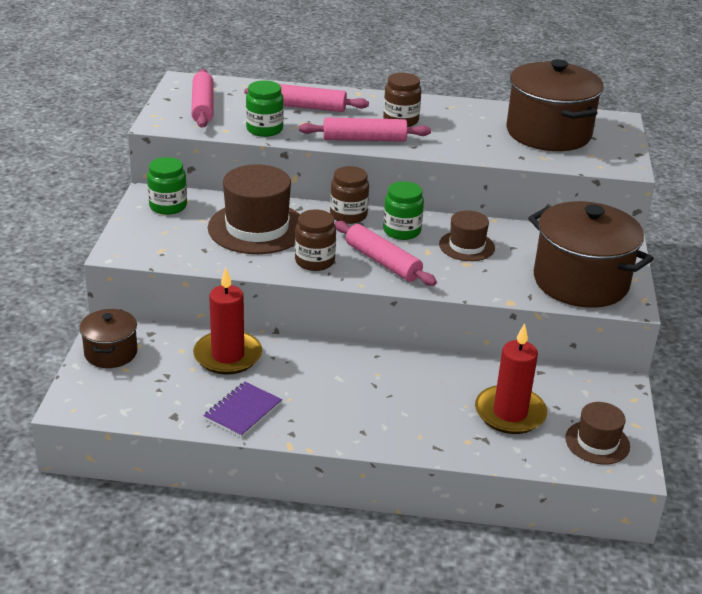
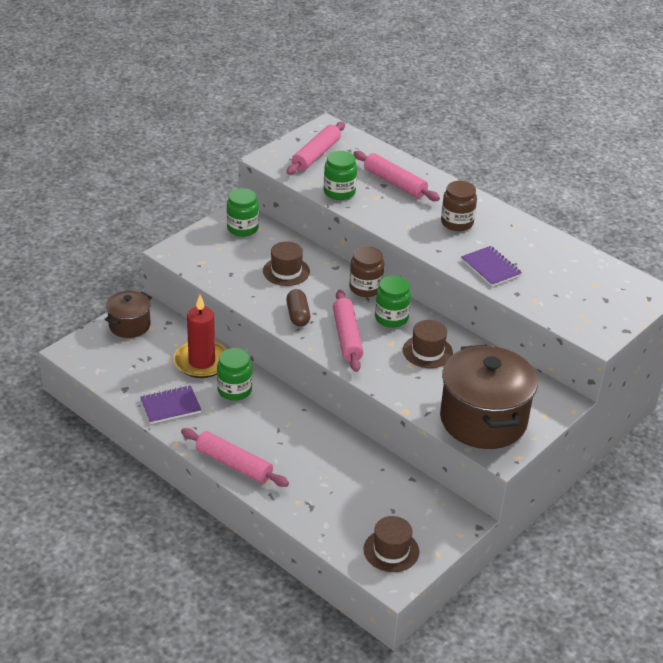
camera: 35 degrees right, 5 degrees up
brown hat [208,164,300,254] -> brown hat [263,241,310,286], size x0.56
brown jar [295,209,336,271] -> brown capsule [286,289,310,327]
pink rolling pin [299,117,431,142] -> pink rolling pin moved to [181,428,289,487]
red candle [475,323,547,434] -> none
brown pot [507,59,604,151] -> none
none -> green jar [217,348,252,401]
none -> purple notebook [461,246,522,287]

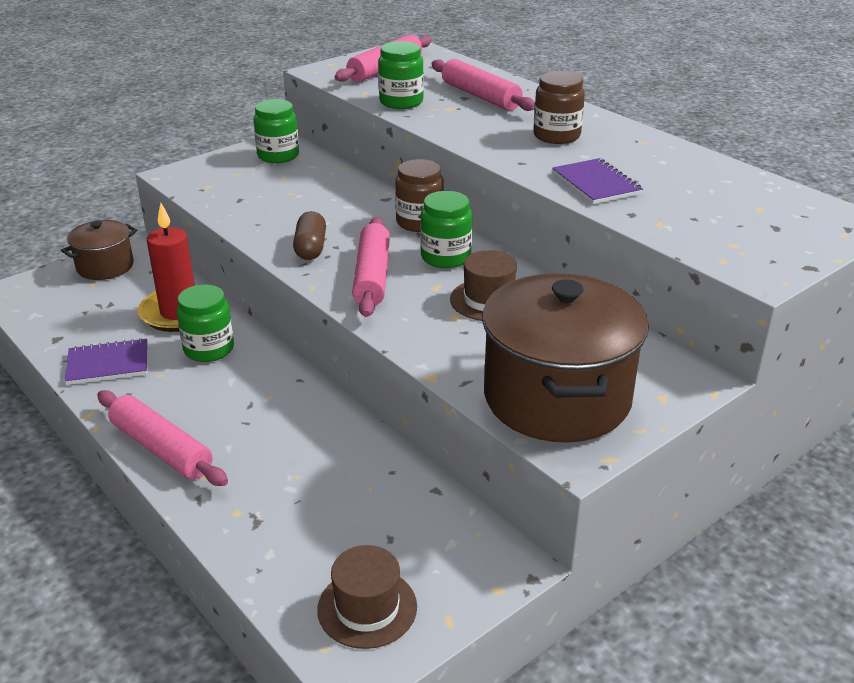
camera: 10 degrees right, 5 degrees down
brown hat [263,241,310,286] -> none

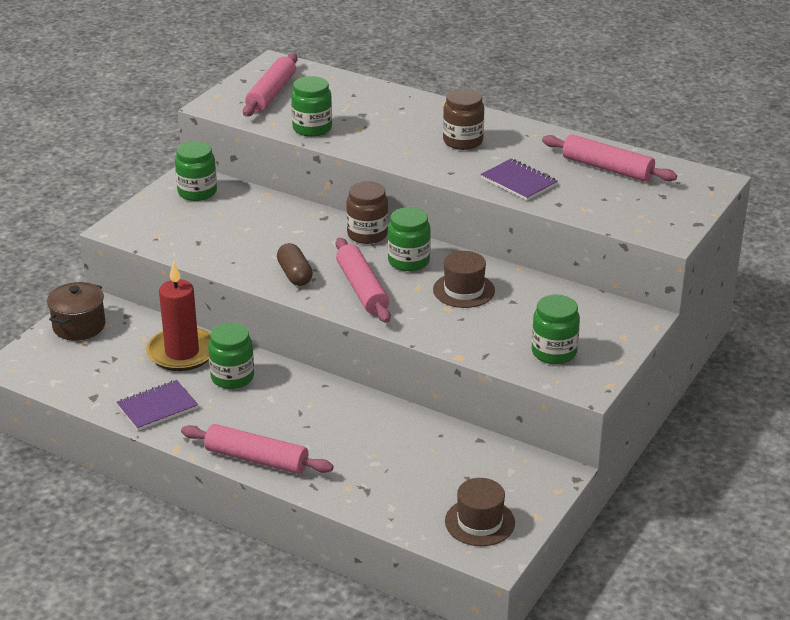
camera: 20 degrees left, 0 degrees up
pink rolling pin [431,59,535,111] -> pink rolling pin moved to [542,135,677,182]
brown pot [482,273,649,443] -> green jar [532,295,580,364]

